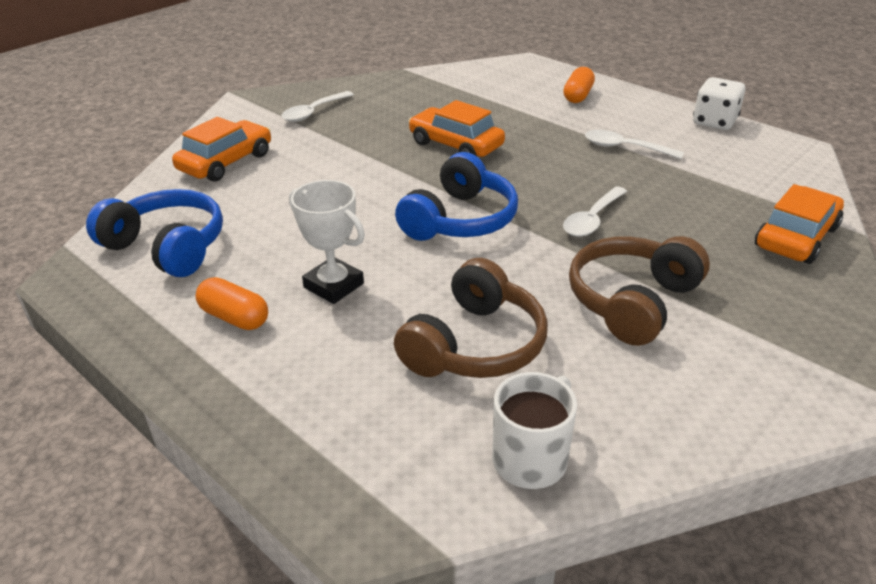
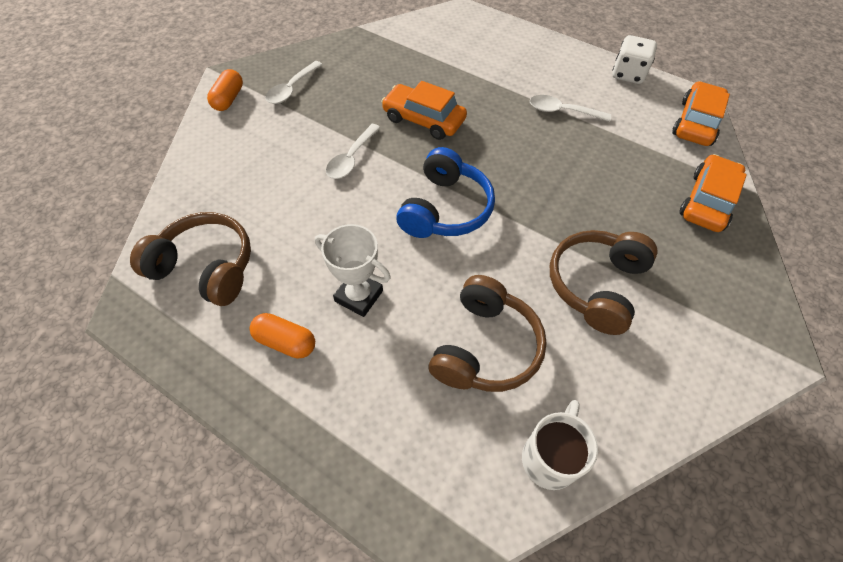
camera: 10 degrees left, 20 degrees up
blue headphones [86,189,223,277] -> brown headphones [130,212,251,306]
orange car [172,117,271,182] -> orange car moved to [672,81,730,146]
orange capsule [563,67,595,103] -> orange capsule moved to [207,69,243,111]
white spoon [563,187,627,237] -> white spoon moved to [326,124,381,179]

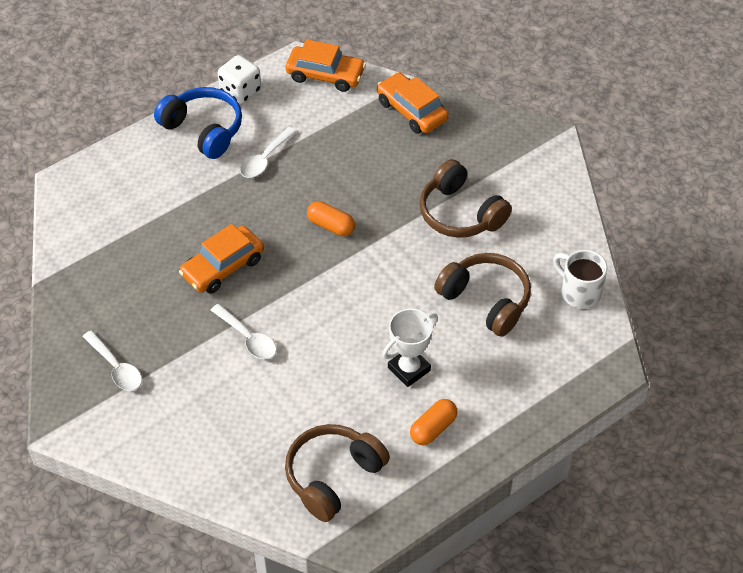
camera: 70 degrees left, 5 degrees down
orange capsule [207,69,243,111] -> orange capsule moved to [307,201,355,236]
blue headphones [396,147,495,238] -> blue headphones moved to [154,87,242,159]
orange car [672,81,730,146] -> orange car turned 150 degrees clockwise [286,39,366,92]

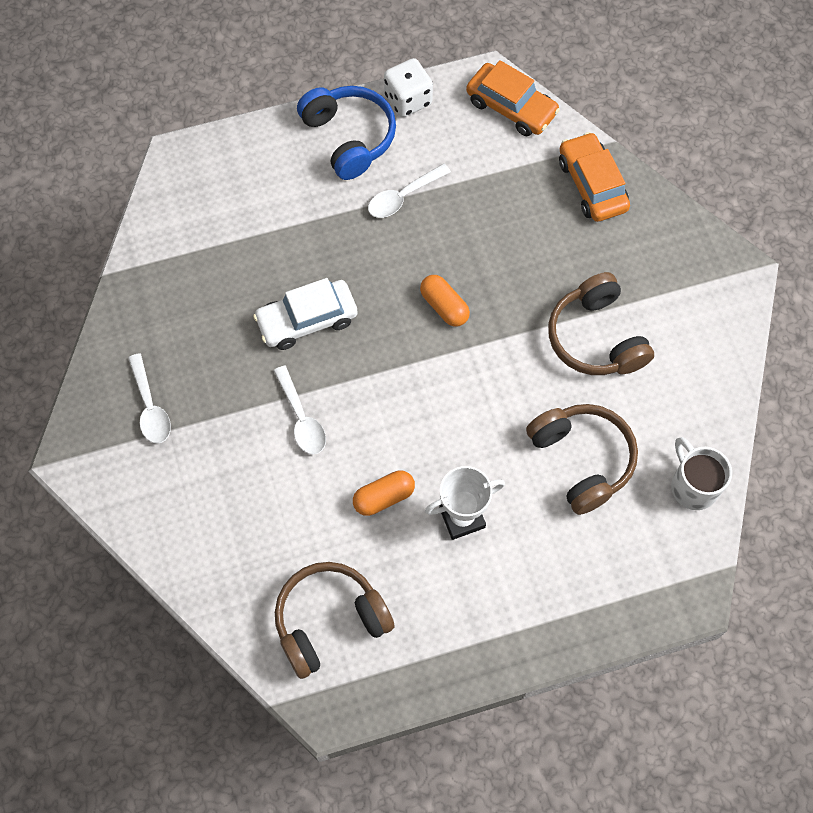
camera: 20 degrees right, 15 degrees up
orange car [179,224,264,294] -> white car [253,278,358,350]
orange capsule [410,399,458,445] -> orange capsule moved to [353,470,415,516]

